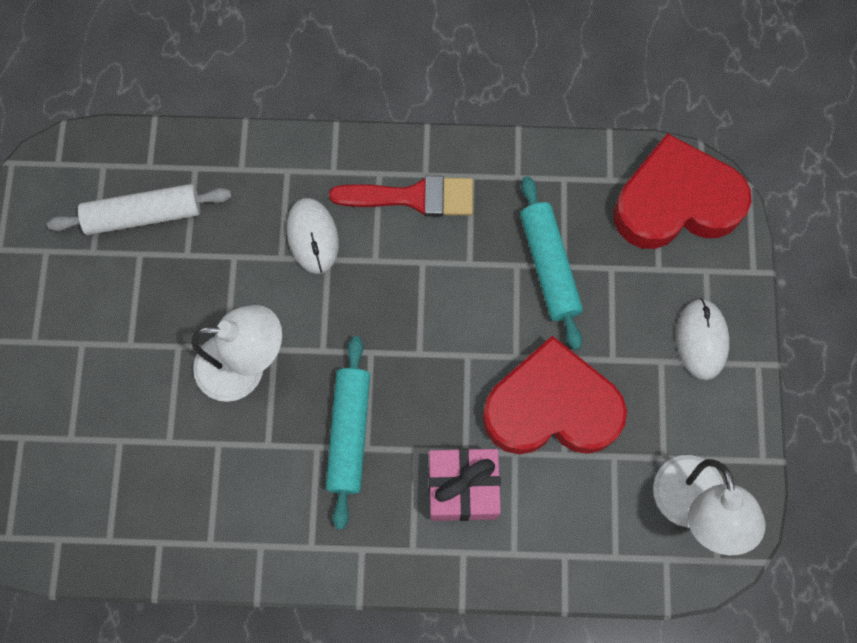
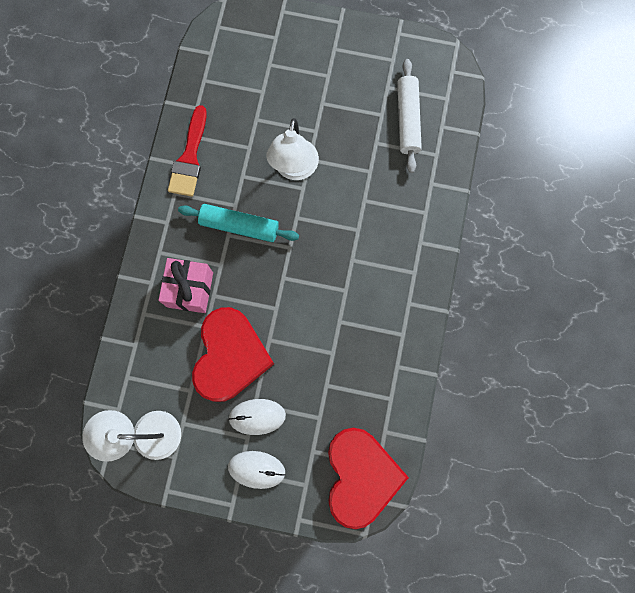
camera: 100 degrees right, 5 degrees up
white mouse [287,198,339,274] -> white mouse moved to [228,399,286,435]
red brush [329,176,473,216] -> red brush moved to [168,105,207,197]
turquoise rolling pin [520,176,583,350] -> none

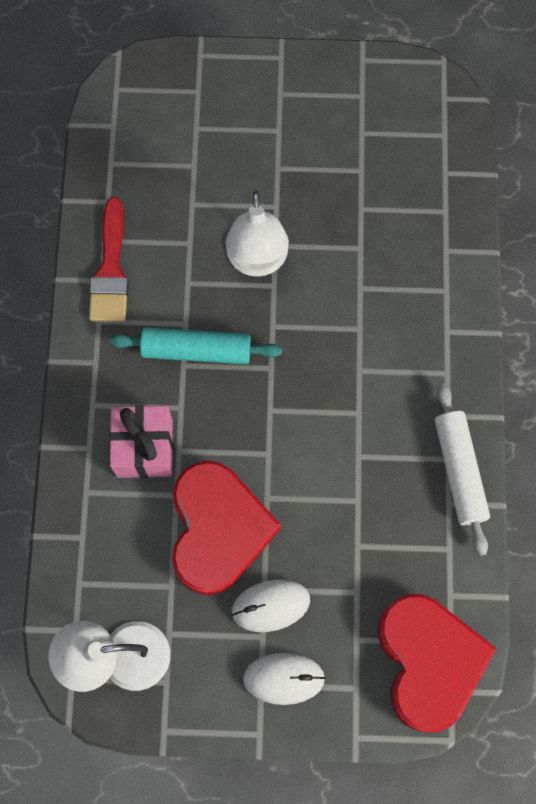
camera: 10 degrees left, 5 degrees down
white rolling pin [397,59,422,173] -> white rolling pin moved to [435,383,490,556]

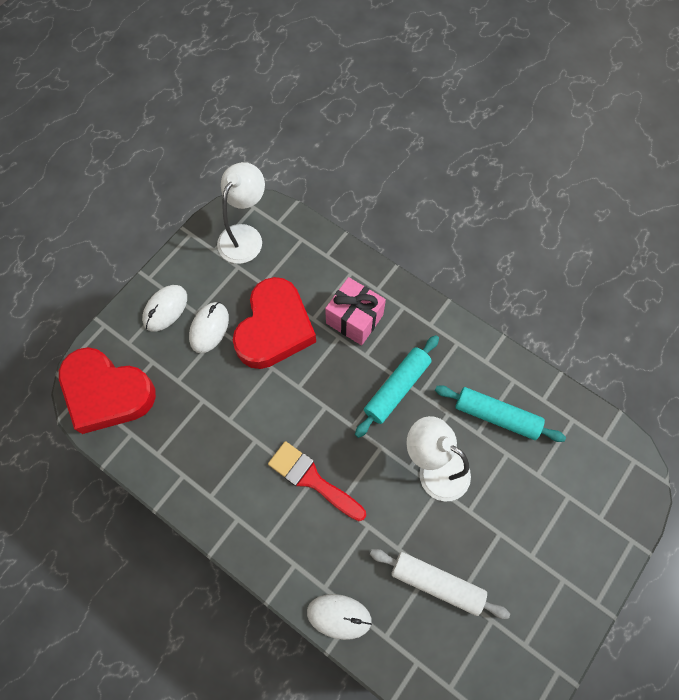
camera: 125 degrees right, 5 degrees down
red brush [89,197,129,322] -> red brush moved to [268,441,366,521]
red heart [172,461,281,595] -> red heart turned 105 degrees counterclockwise [233,277,316,369]
white rolling pin [435,383,490,556] -> white rolling pin moved to [370,549,510,619]
none -> white mouse [307,594,372,640]
none -> turquoise rolling pin [435,385,566,442]

